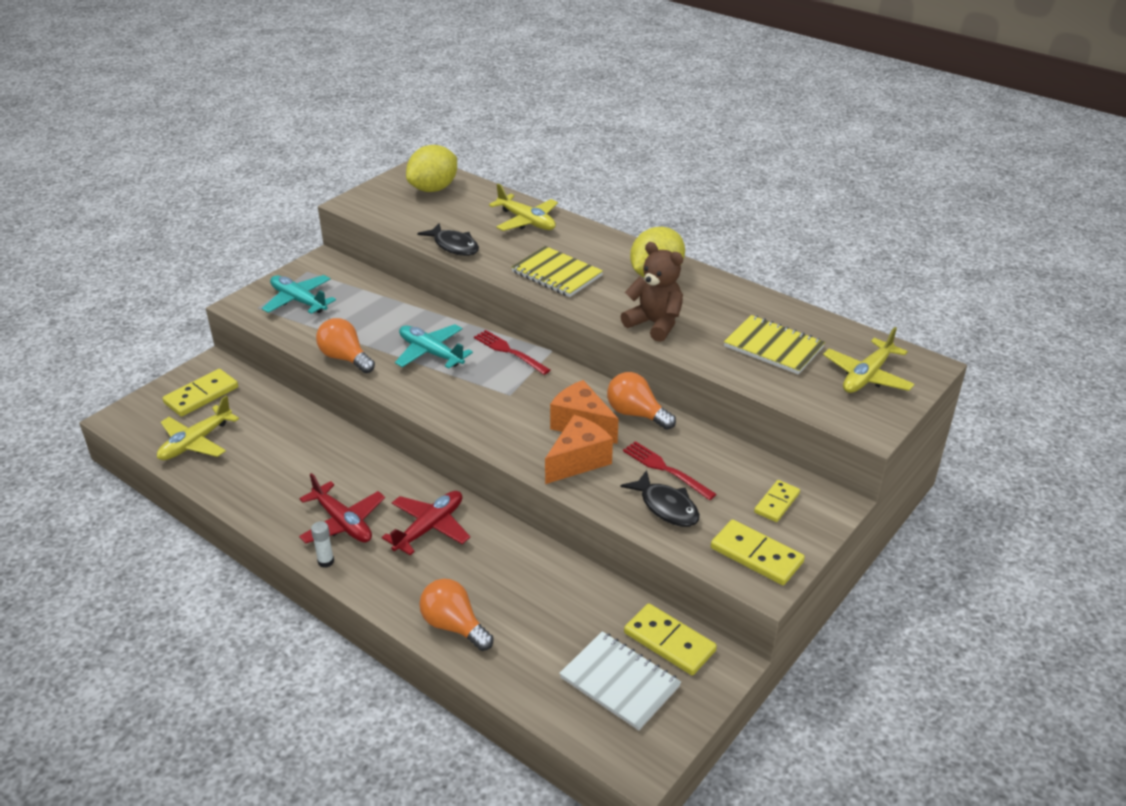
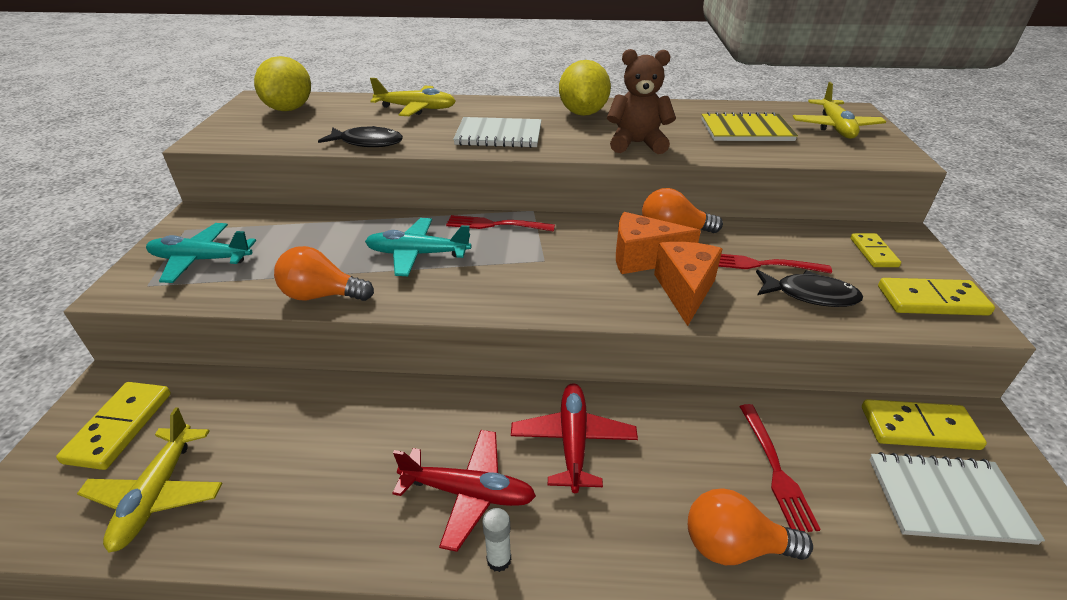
camera: 35 degrees left, 0 degrees up
yellow notebook [511,246,603,297] -> white notebook [453,117,541,148]
none -> red fork [739,404,821,532]

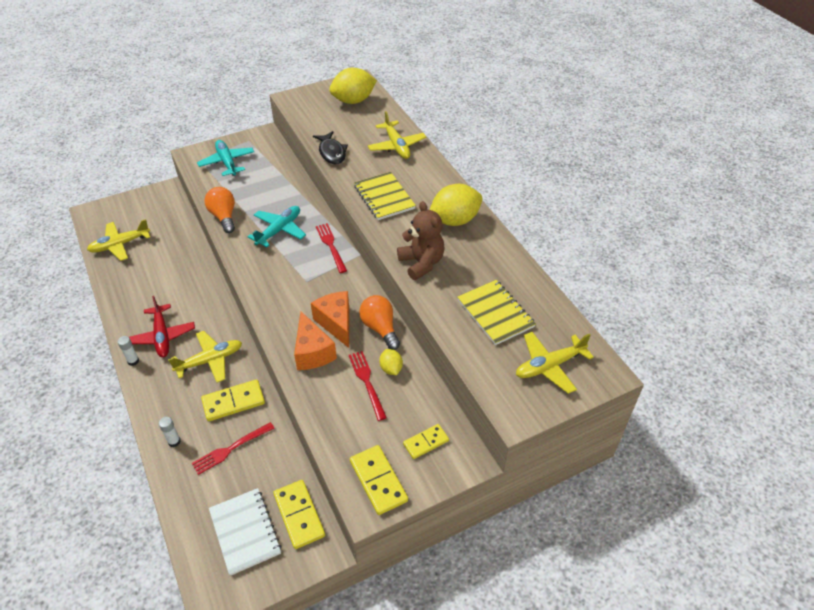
camera: 60 degrees right, 10 degrees up
yellow domino [56,382,171,470] -> yellow domino moved to [201,379,265,421]
turquoise plane [365,218,471,276] -> turquoise plane turned 60 degrees clockwise [248,206,306,247]
white notebook [453,117,541,148] -> yellow notebook [354,172,416,220]
red plane [511,383,638,493] -> yellow plane [168,331,242,383]
orange cheese [654,242,722,326] -> orange cheese turned 90 degrees clockwise [294,312,337,370]
orange light bulb [688,489,813,565] -> white glue stick [159,417,181,447]
black fish [756,270,863,307] -> none
none -> yellow lemon [379,349,403,375]

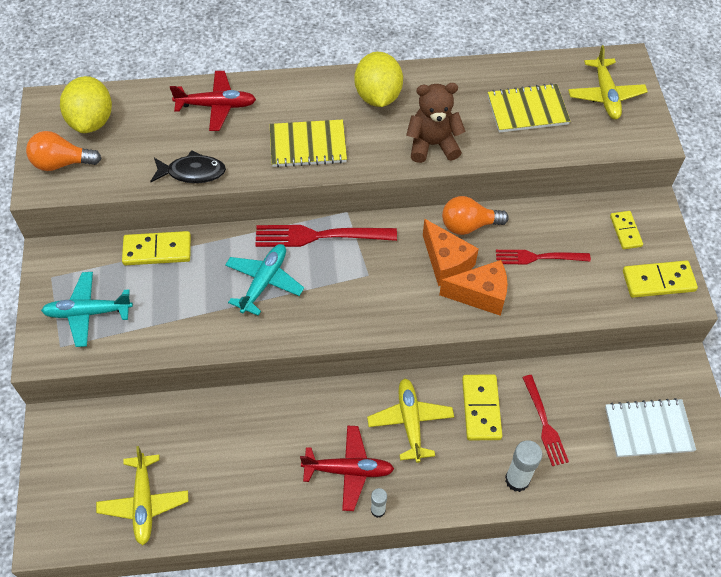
camera: 70 degrees left, 10 degrees up
white glue stick [159,417,181,447] -> white glue stick [505,440,543,492], size x1.68
orange light bulb [204,187,235,233] -> orange light bulb moved to [26,131,101,171]
turquoise plane [248,206,306,247] -> turquoise plane turned 60 degrees clockwise [225,244,304,316]
yellow domino [273,480,325,549] -> yellow domino moved to [122,231,191,265]
orange cheese [311,291,349,348] -> orange cheese turned 120 degrees counterclockwise [423,219,479,286]
red fork [316,223,347,273] -> red fork [255,225,397,247], size x1.52
yellow plane [368,111,426,159] -> red plane [170,71,256,131]
yellow lemon [379,349,403,375] -> none

